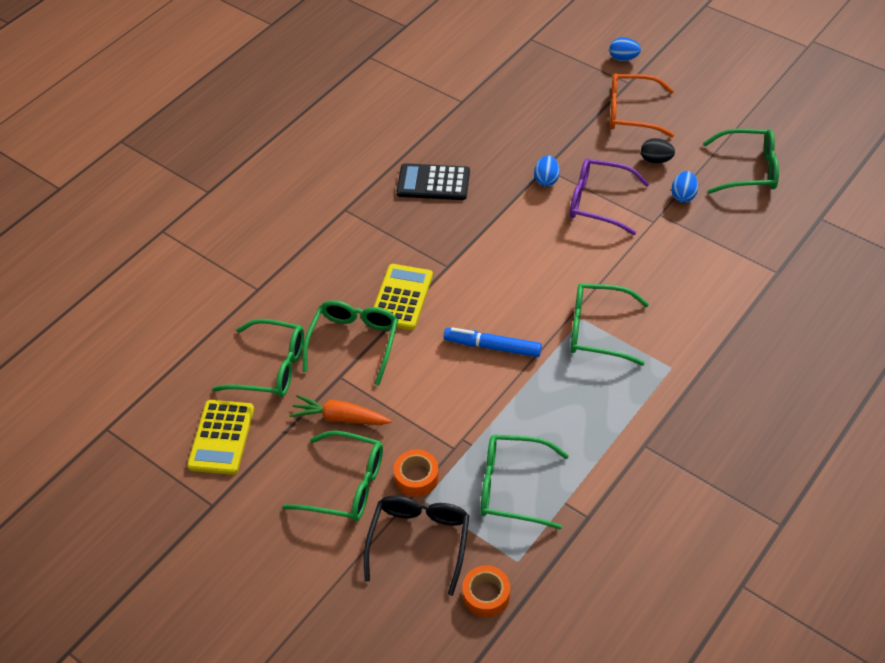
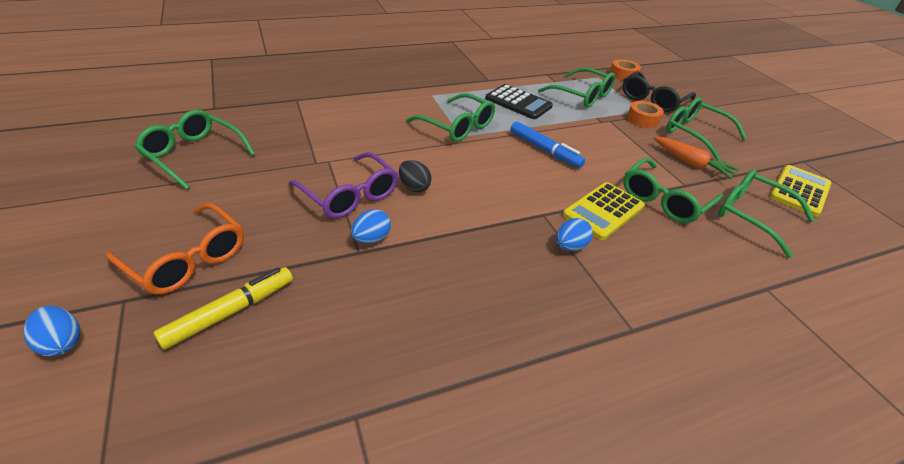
camera: 155 degrees left, 10 degrees down
black calculator [397,163,470,200] -> black calculator moved to [485,84,553,119]
black egg [641,138,675,164] -> black egg moved to [399,160,432,192]
blue egg [672,171,698,202] -> blue egg moved to [556,218,593,251]
none -> yellow marker [153,267,293,350]

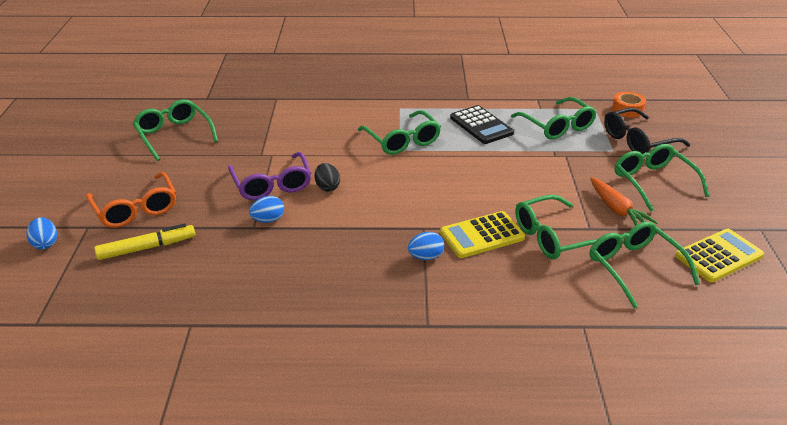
camera: 25 degrees right, 5 degrees down
blue marker [510,121,585,168] -> none
orange tape [627,101,664,128] -> none

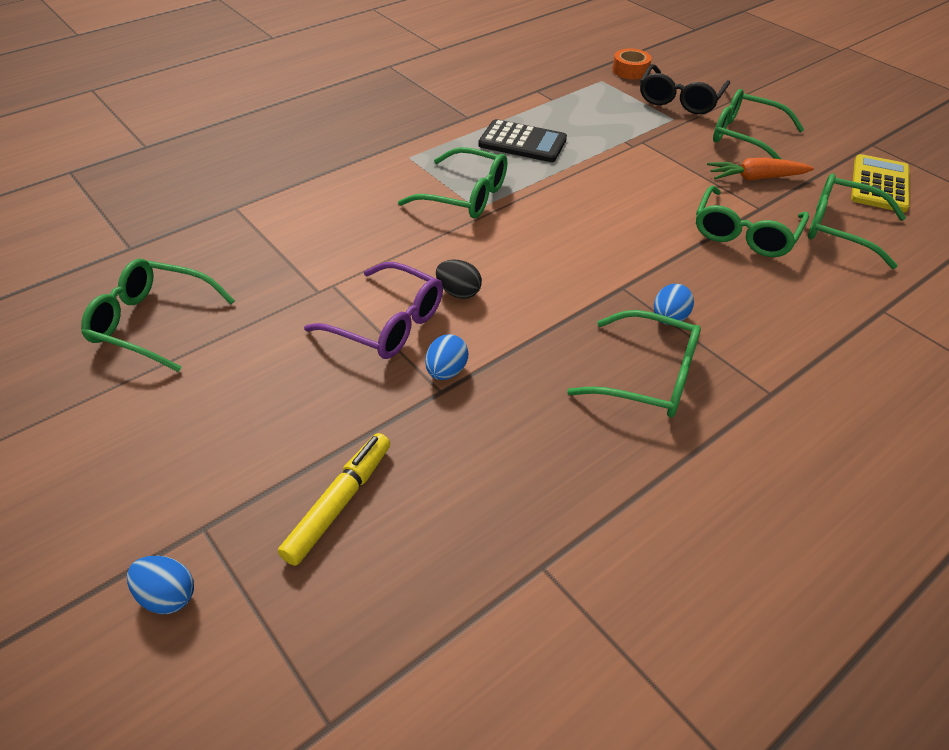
camera: 40 degrees left, 10 degrees up
orange glasses [86,172,176,228] -> none
yellow calculator [440,211,525,258] -> none
green glasses [511,97,596,140] -> green glasses moved to [567,310,701,417]
orange carrot [590,177,658,225] -> orange carrot turned 150 degrees clockwise [707,158,814,181]

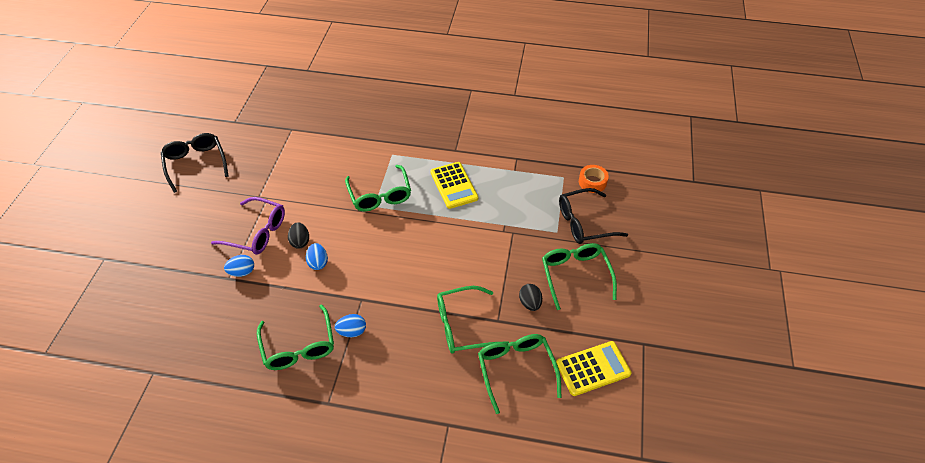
camera: 50 degrees right, 5 degrees up
green glasses [81,259,235,372] -> black glasses [161,133,228,193]
blue egg [127,556,194,614] -> blue egg moved to [306,243,328,270]
yellow marker [278,433,390,566] -> none
purple glasses [304,262,443,359] -> purple glasses turned 60 degrees counterclockwise [211,197,285,255]
black calculator [478,119,567,162] -> yellow calculator [431,162,478,209]
orange carrot [707,158,814,181] -> black egg [519,284,542,311]

